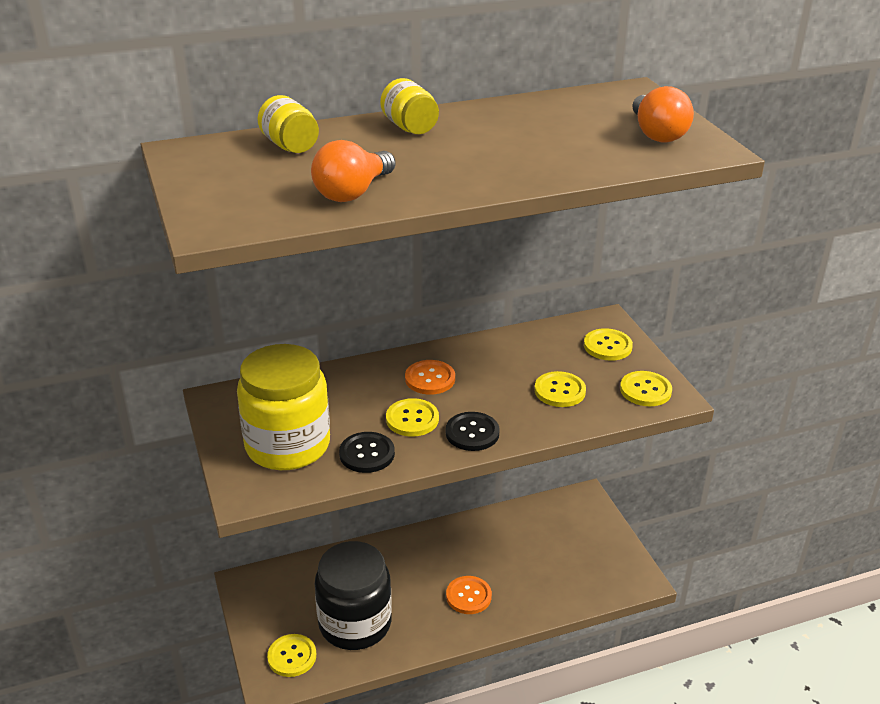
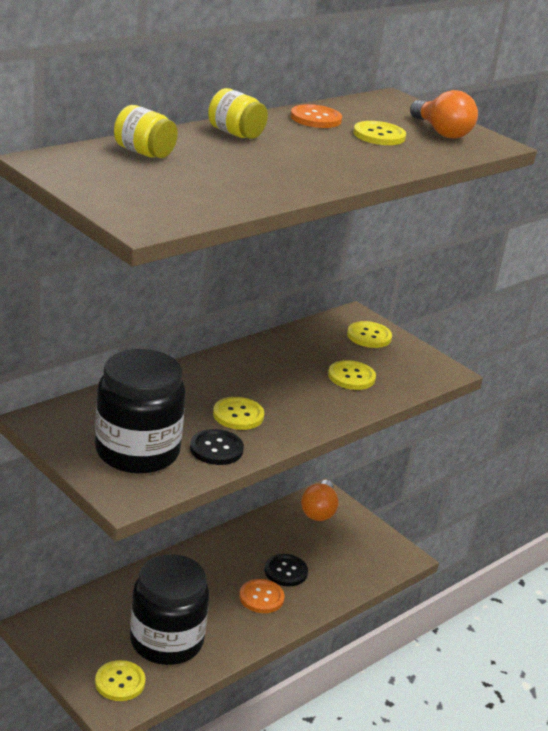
camera: 25 degrees left, 5 degrees down
yellow jar [237,344,330,470] -> black jar [95,349,186,474]
orange light bulb [311,140,396,202] -> orange light bulb moved to [301,480,339,521]
orange button [405,360,455,395] -> orange button moved to [291,104,342,128]
black button [446,412,500,451] -> black button moved to [264,554,308,587]
yellow button [620,371,672,406] -> yellow button moved to [353,121,406,145]

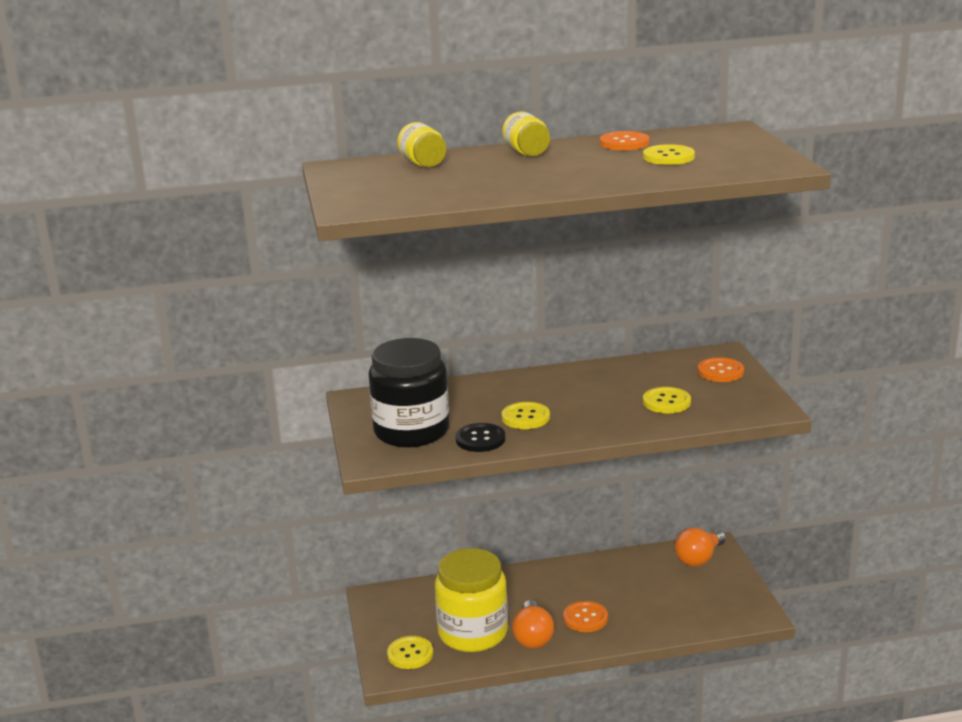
camera: 35 degrees right, 5 degrees down
black jar [130,554,209,665] -> yellow jar [435,548,508,652]
black button [264,554,308,587] -> none
yellow button [347,321,392,348] -> orange button [698,357,744,382]
orange light bulb [410,90,478,139] -> orange light bulb moved to [512,600,554,649]

